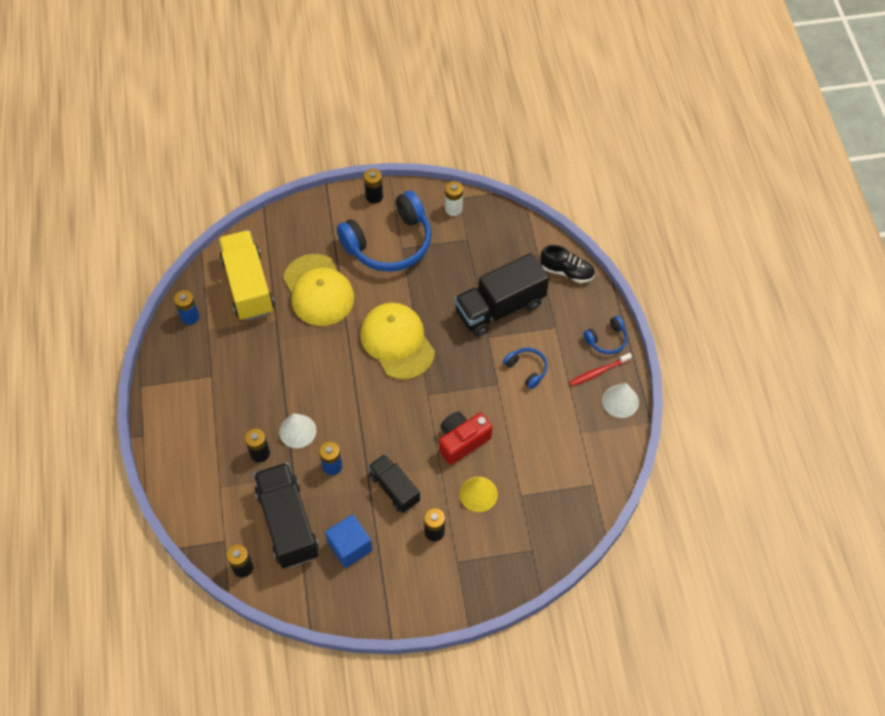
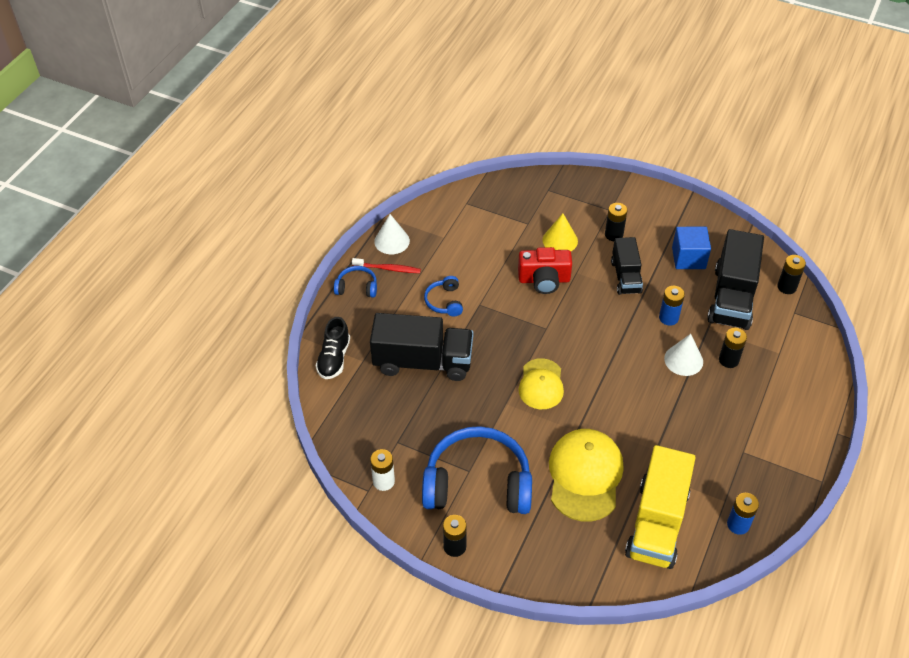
camera: 145 degrees left, 10 degrees down
yellow cap [360,303,435,380] -> yellow cap [519,358,564,409], size x0.64
black shoe [540,245,595,283] -> black shoe turned 135 degrees counterclockwise [315,317,350,379]

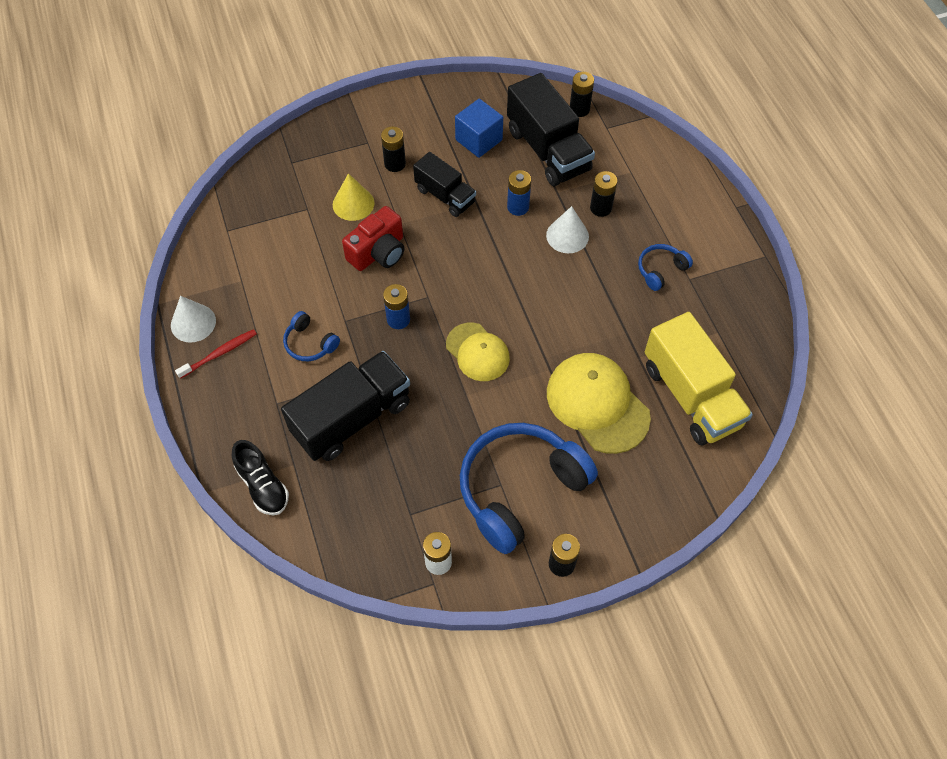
camera: 45 degrees left, 10 degrees up
blue headphones [334,266,377,298] -> blue headphones moved to [638,244,693,291]
blue battery [727,493,759,535] -> blue battery moved to [383,284,410,329]

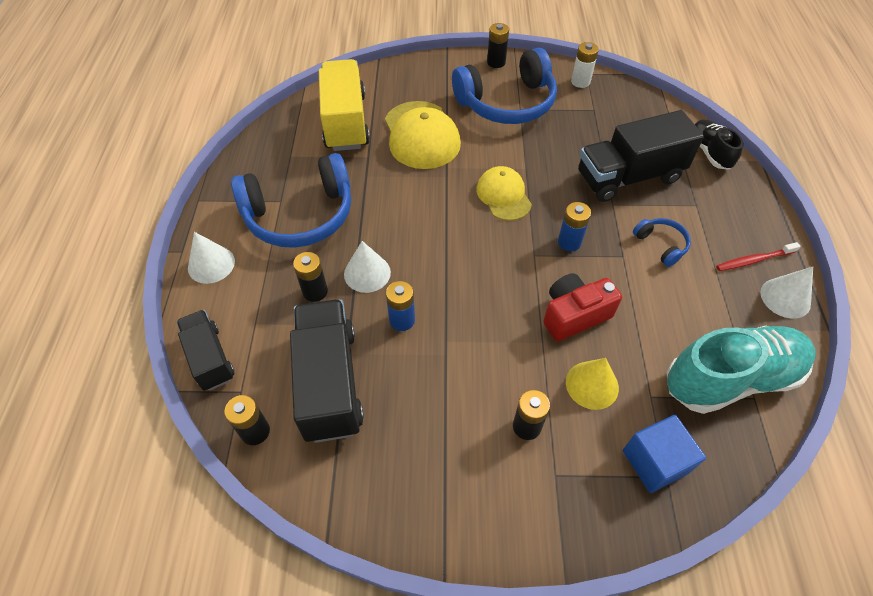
camera: 160 degrees left, 5 degrees down
black truck [413,152,476,217] -> black truck moved to [177,310,235,391]
blue cube [455,99,503,158] -> blue cube moved to [623,415,706,493]
blue headphones [638,244,693,291] -> blue headphones [231,153,351,248], size x2.24
none -> white cone [188,232,235,284]
none -> turquoise shoe [667,326,816,414]

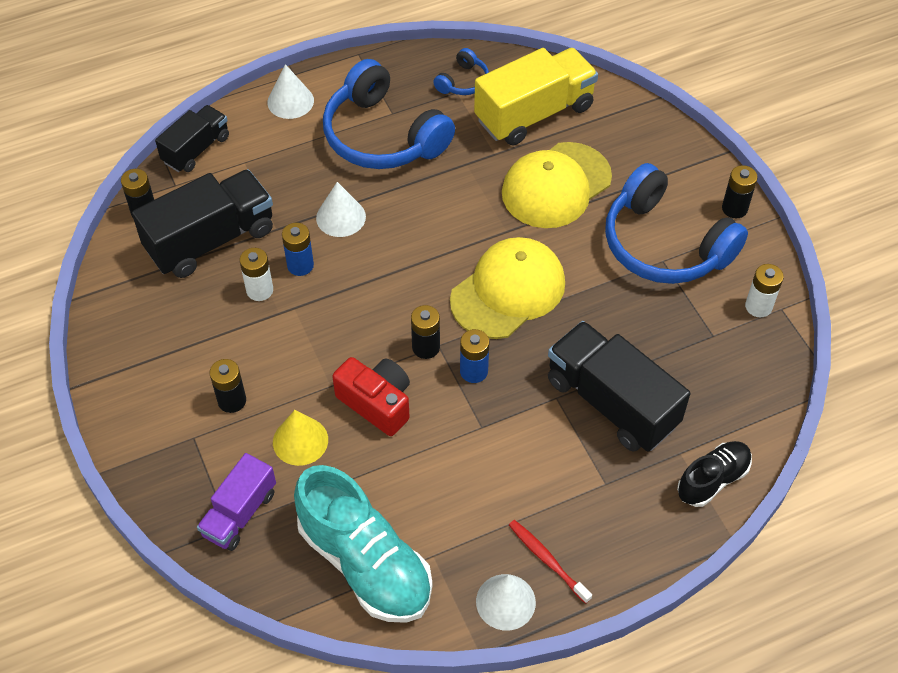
camera: 65 degrees right, 0 degrees up
black battery [293,252,328,302] -> black battery moved to [411,305,440,359]
yellow cap [476,166,532,221] -> yellow cap [450,237,565,339], size x1.57
blue cube [623,415,706,493] -> purple truck [197,453,276,551]
blue headphones [633,218,691,267] -> blue headphones moved to [433,48,489,95]
none -> white battery [240,248,273,301]

